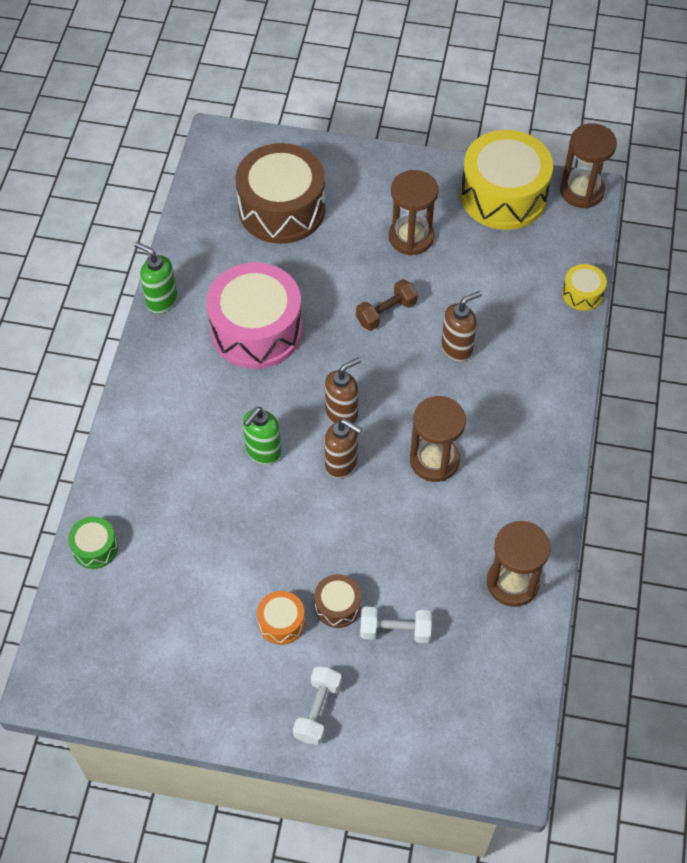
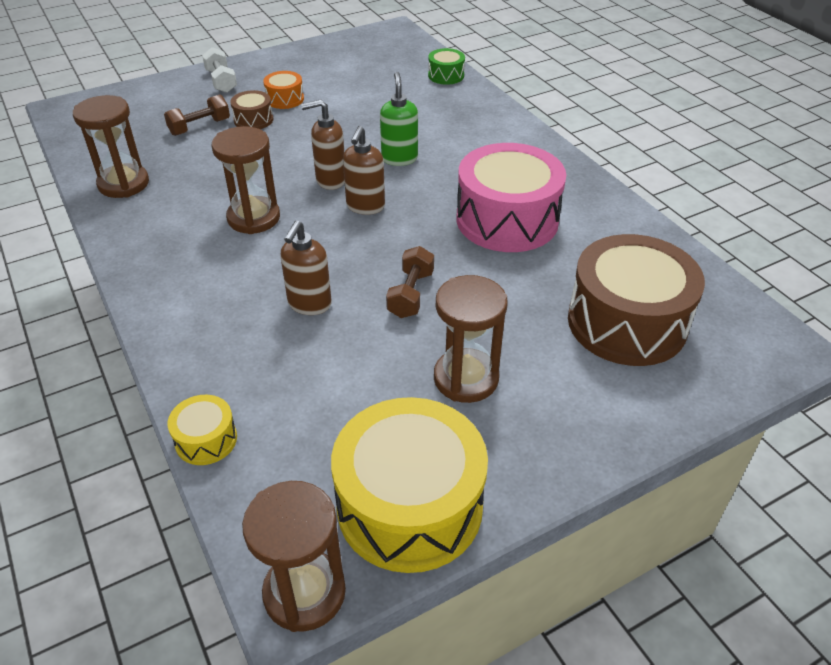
camera: 140 degrees right, 15 degrees down
green soap dispenser [134,242,177,314] -> none
white dumbbell [360,607,432,643] -> brown dumbbell [164,94,230,136]

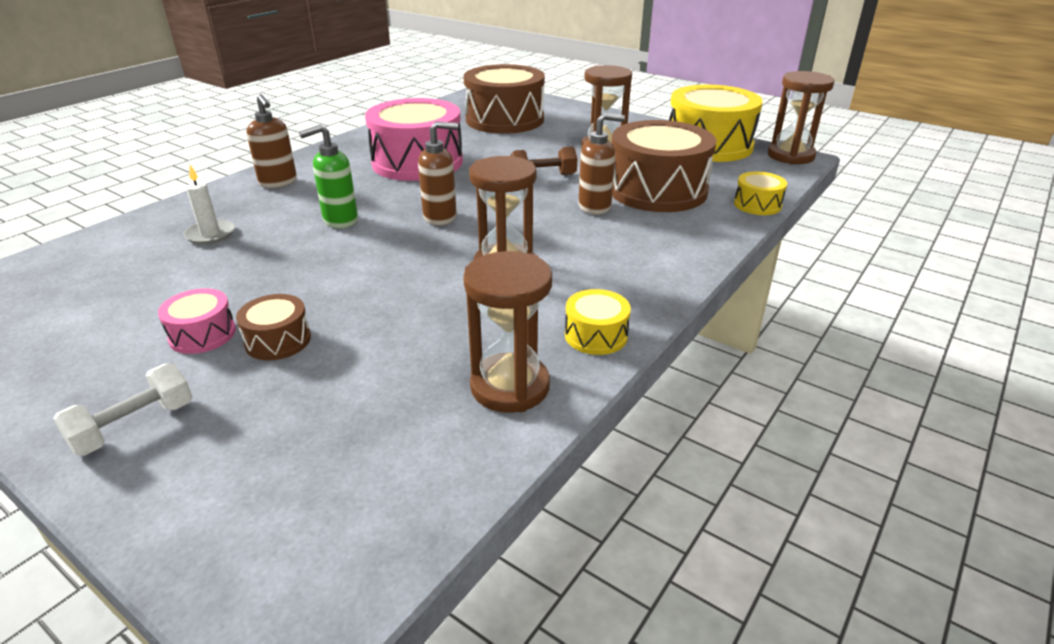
camera: 115 degrees left, 10 degrees down
brown dumbbell [164,94,230,136] -> none
orange drum [263,71,304,109] -> pink drum [158,288,236,354]
brown soap dispenser [301,99,345,190] -> brown soap dispenser moved to [246,94,297,188]
green drum [428,48,465,85] -> none
none -> white candle [183,165,235,245]
none -> yellow drum [565,289,631,355]
none -> brown drum [612,120,717,212]

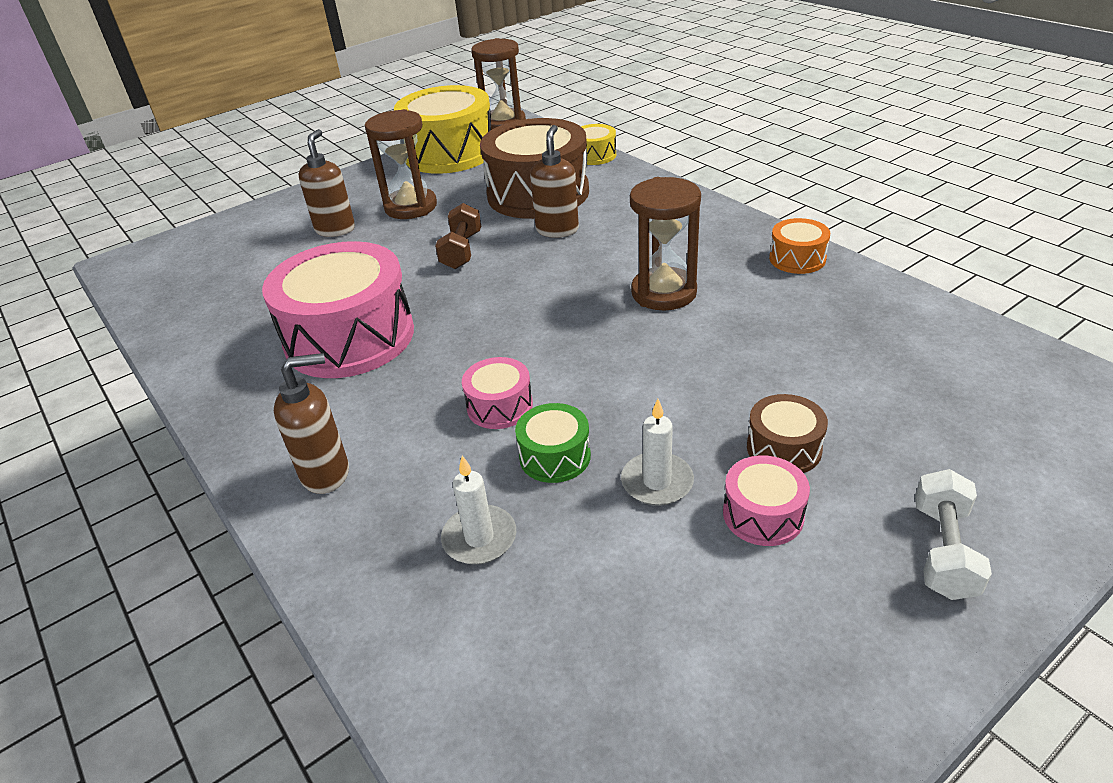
camera: 70 degrees left, 5 degrees up
white dumbbell [53,363,192,456] -> white dumbbell turned 45 degrees clockwise [915,469,992,600]
green soap dispenser [299,125,358,229] -> pink drum [462,357,533,429]
brown soap dispenser [418,121,458,226] -> brown soap dispenser moved to [299,129,355,237]
brown drum [463,64,545,134] -> none
brown hourglass [463,251,552,413] -> none
yellow drum [565,289,631,355] -> orange drum [769,218,830,274]
none -> green drum [515,403,591,483]
none -> white candle [621,399,694,506]

